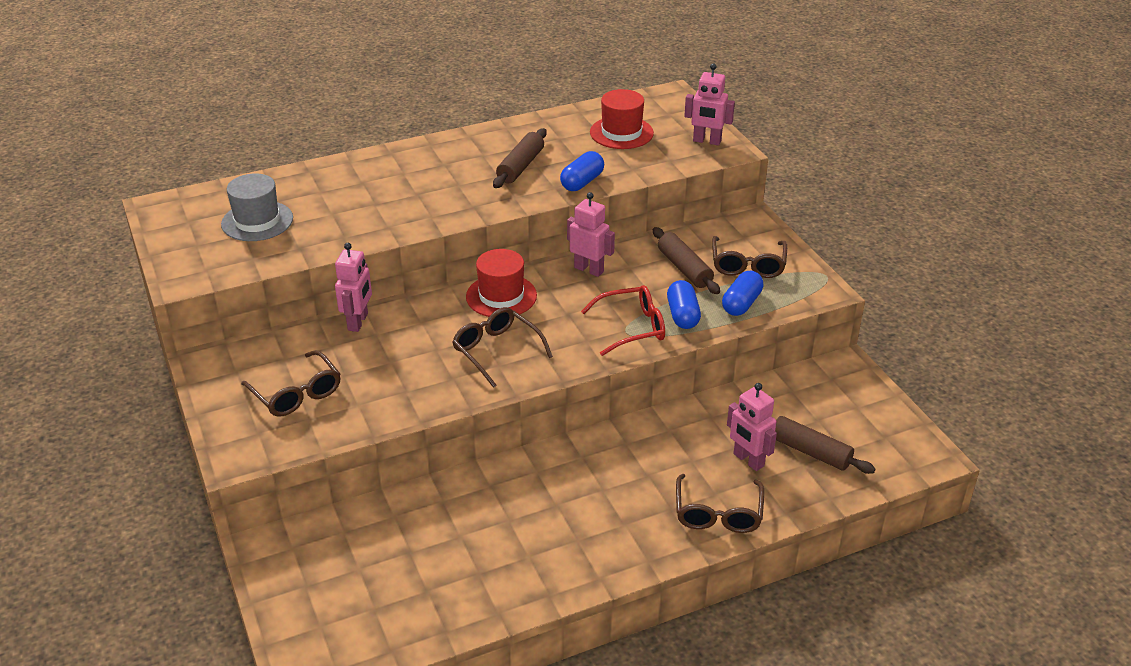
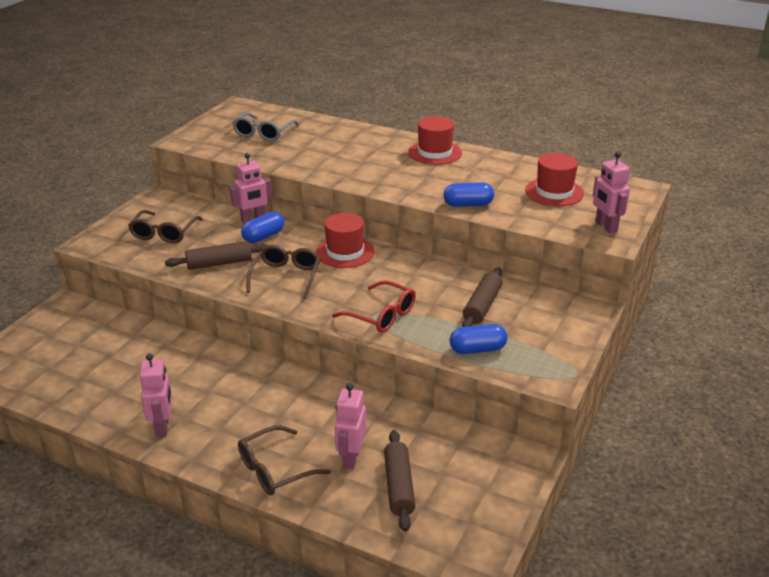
camera: 50 degrees right, 5 degrees down
grey hat [221,173,293,241] -> grey glasses [233,112,299,142]
brown rolling pin [493,128,547,188] -> brown rolling pin moved to [165,241,268,270]
pink robot [567,192,615,277] -> pink robot moved to [139,353,172,437]
blue capsule [667,280,701,329] -> blue capsule moved to [241,211,284,243]
brown glasses [712,236,787,278] -> none
none -> red hat [408,116,462,165]

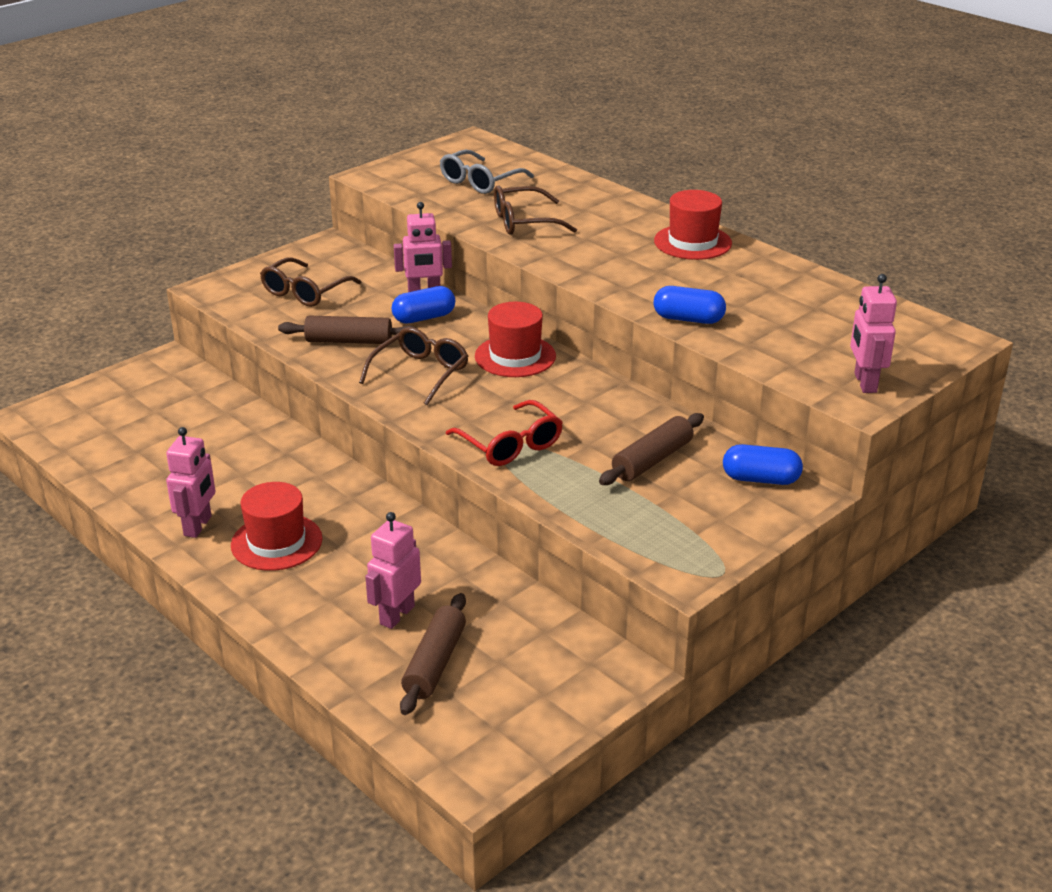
camera: 20 degrees right, 0 degrees up
brown glasses [238,426,331,495] -> brown glasses moved to [494,185,577,235]
blue capsule [450,324,508,354] -> blue capsule moved to [723,444,803,485]
red hat [525,153,584,206] -> red hat moved to [231,482,323,571]

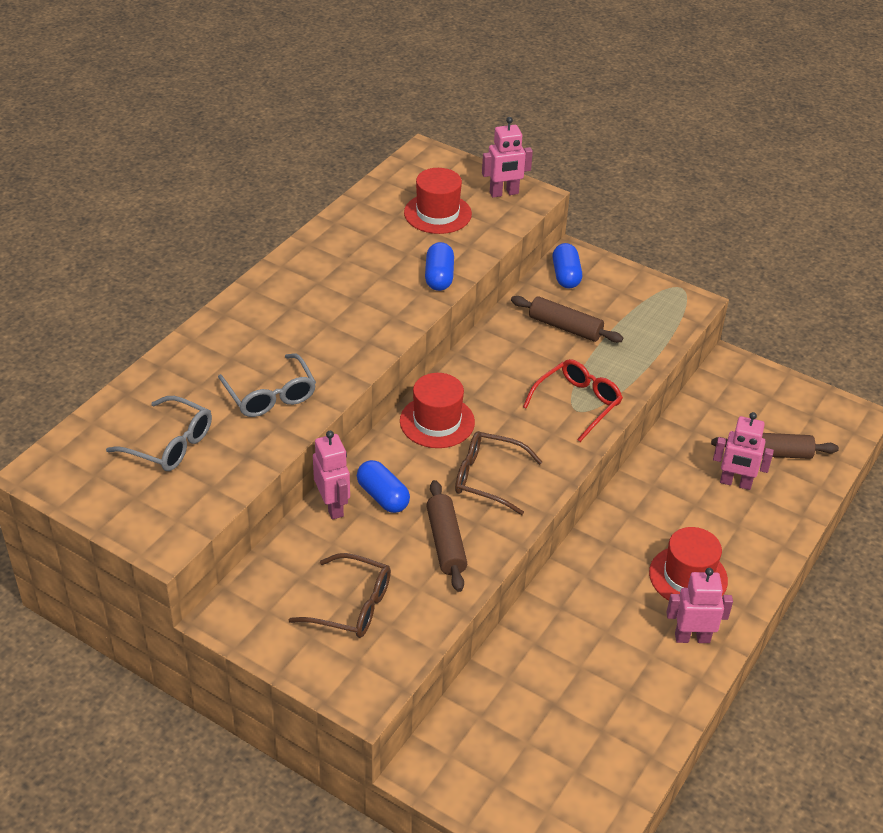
camera: 105 degrees left, 10 degrees up
brown glasses [494,185,577,235] -> grey glasses [218,353,316,417]
red hat [654,190,732,260] -> red hat moved to [404,168,472,234]

